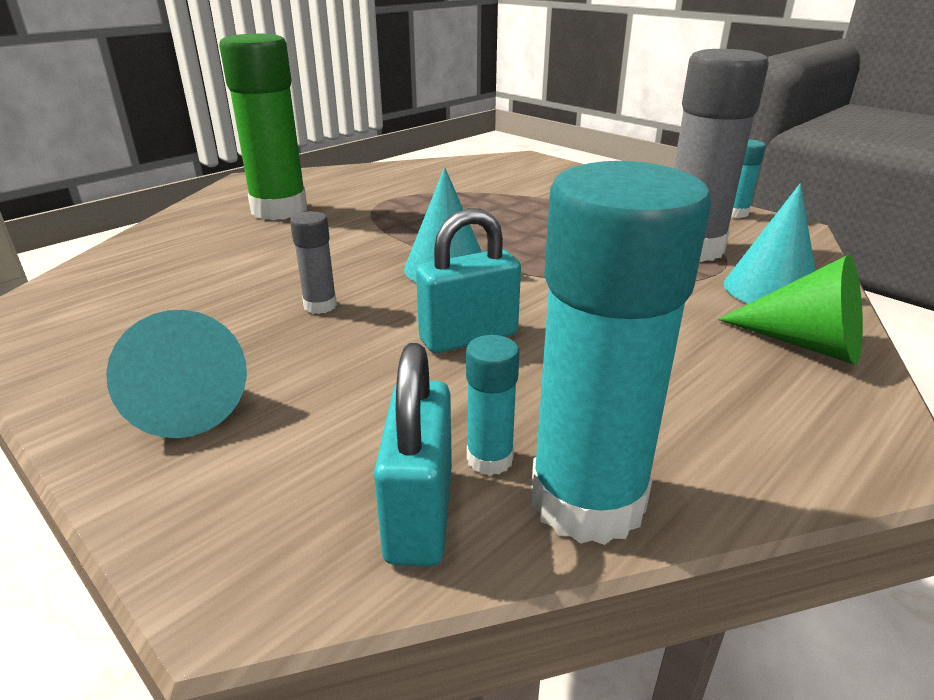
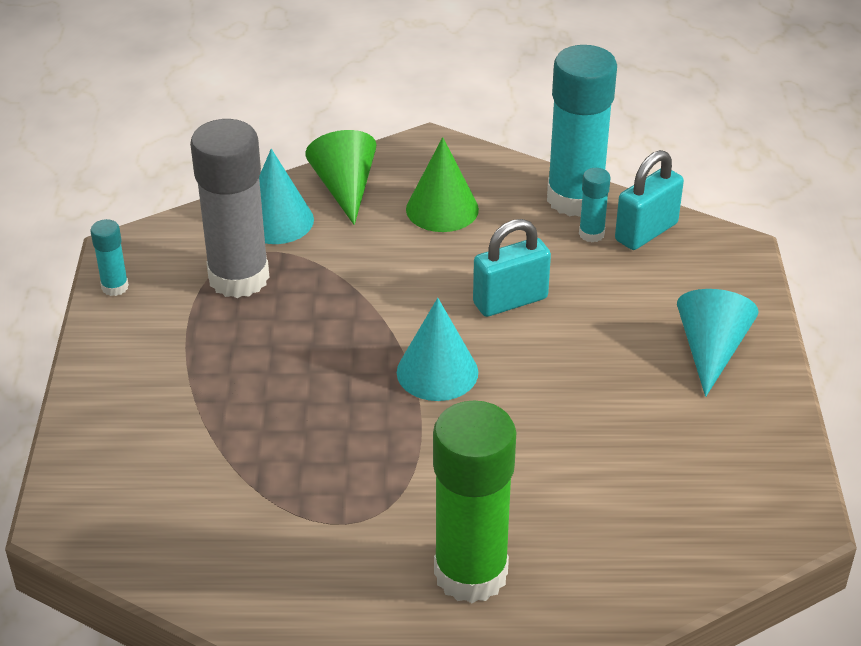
camera: 135 degrees left, 10 degrees up
grey glue stick [290,211,337,314] -> none
turquoise padlock [416,208,521,353] -> turquoise padlock turned 45 degrees counterclockwise [473,219,551,317]
none -> green cone [406,137,479,232]

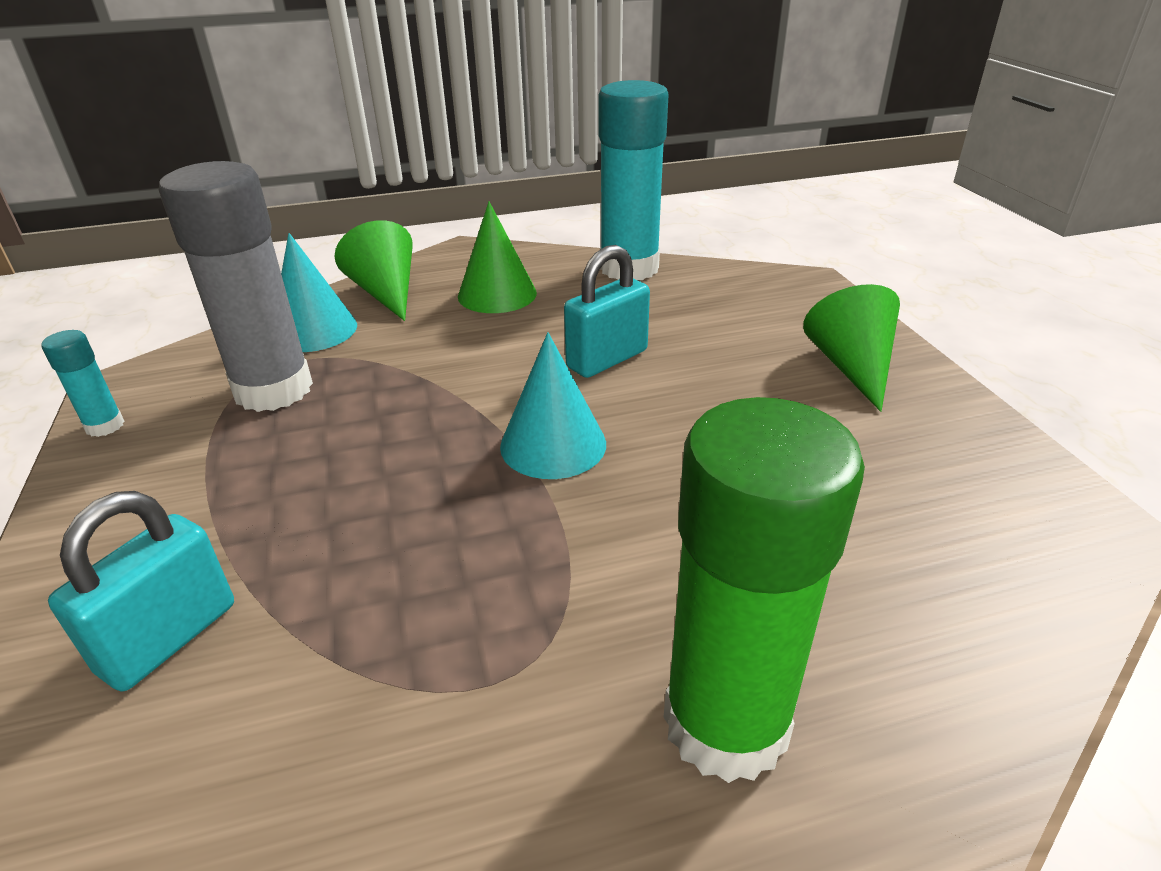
camera: 15 degrees left, 5 degrees down
turquoise glue stick [579,168,611,243] -> none
turquoise padlock [615,150,684,250] -> turquoise padlock moved to [48,491,234,691]
turquoise cone [677,289,759,397] -> green cone [803,284,900,412]

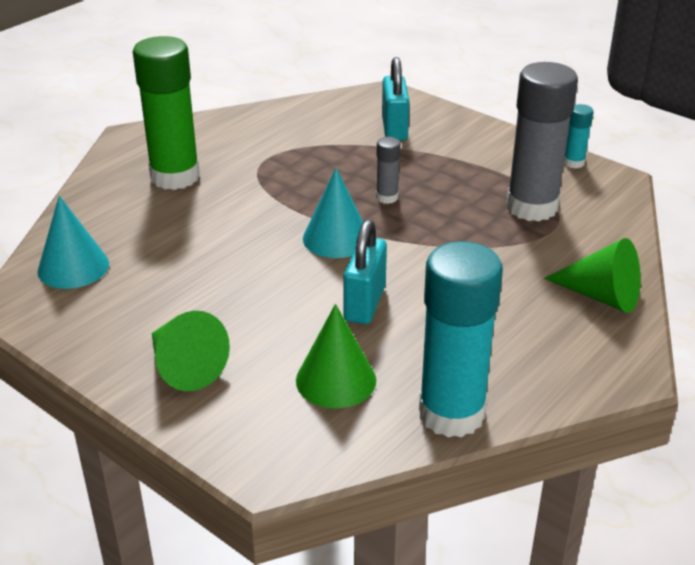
camera: 145 degrees right, 0 degrees up
turquoise cone [281,233,357,352] -> turquoise cone moved to [37,196,109,289]
green cone [458,201,537,313] -> green cone moved to [296,304,376,408]
none -> grey glue stick [376,137,401,204]

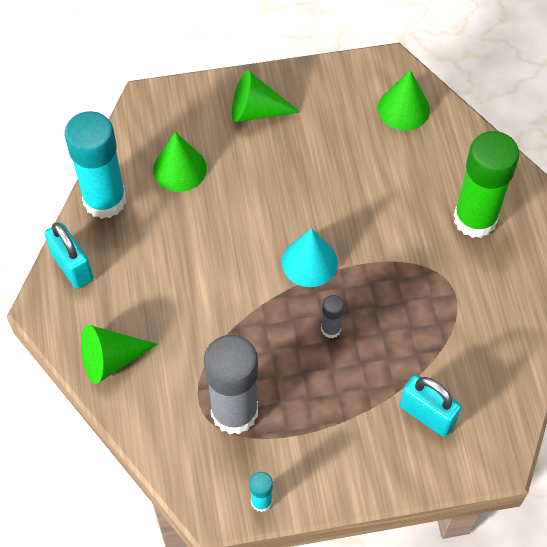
camera: 130 degrees right, 25 degrees up
turquoise cone [37,196,109,289] -> green cone [378,70,430,131]
turquoise padlock [343,220,387,324] -> turquoise padlock moved to [44,223,93,289]

